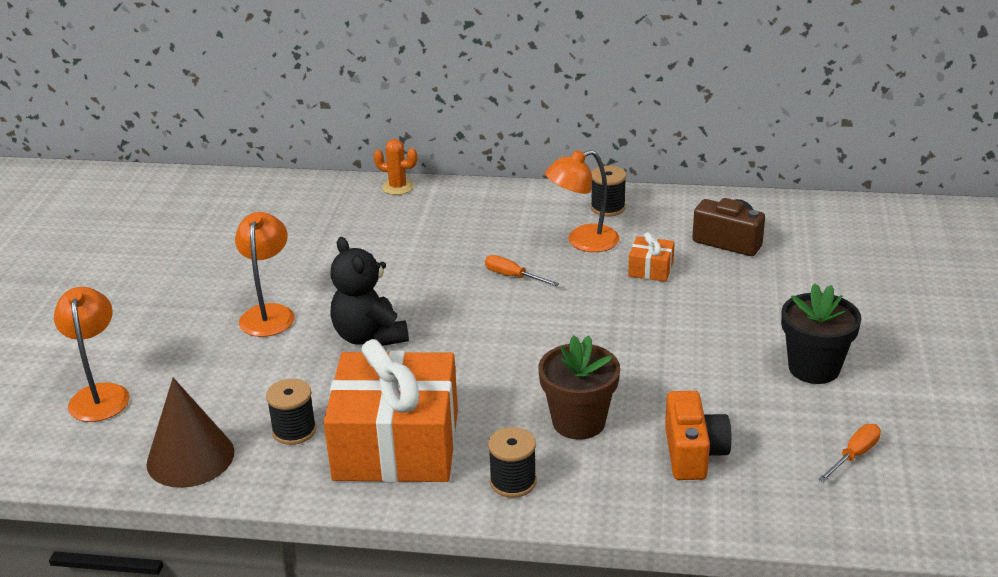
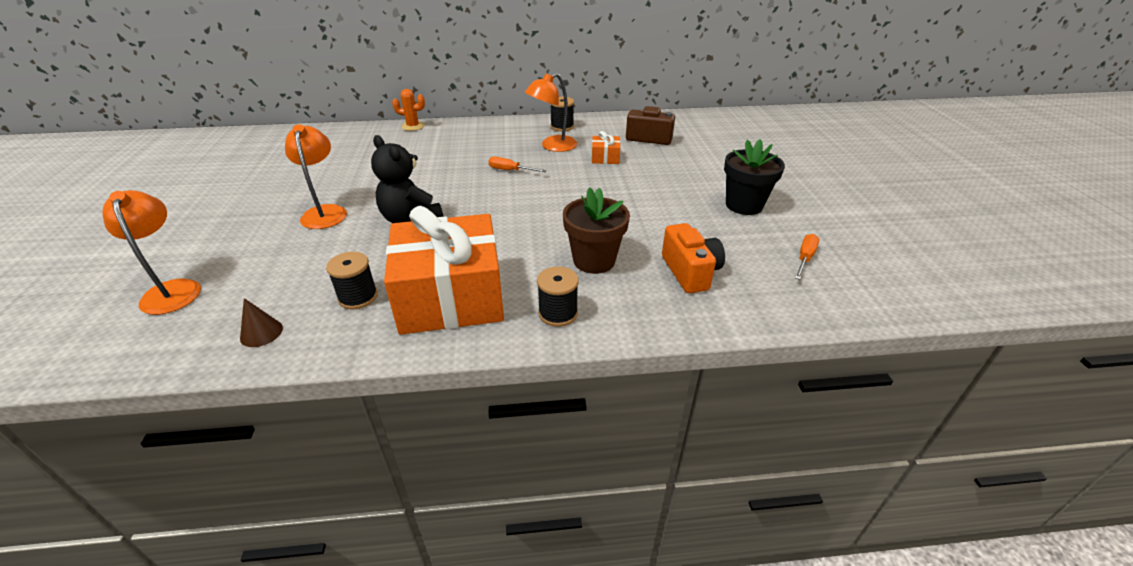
camera: 15 degrees left, 5 degrees up
brown cone [146,378,234,488] -> brown cone [240,298,283,347], size x0.50

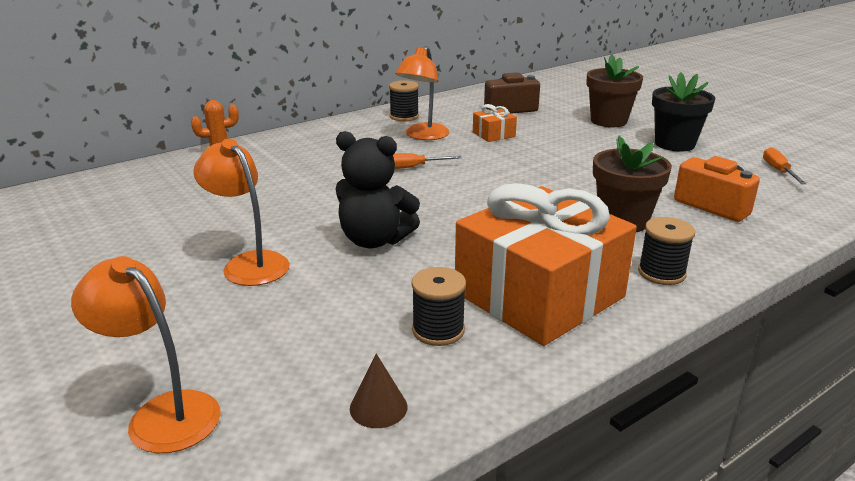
camera: 30 degrees left, 10 degrees down
none -> brown flower pot [586,54,643,127]

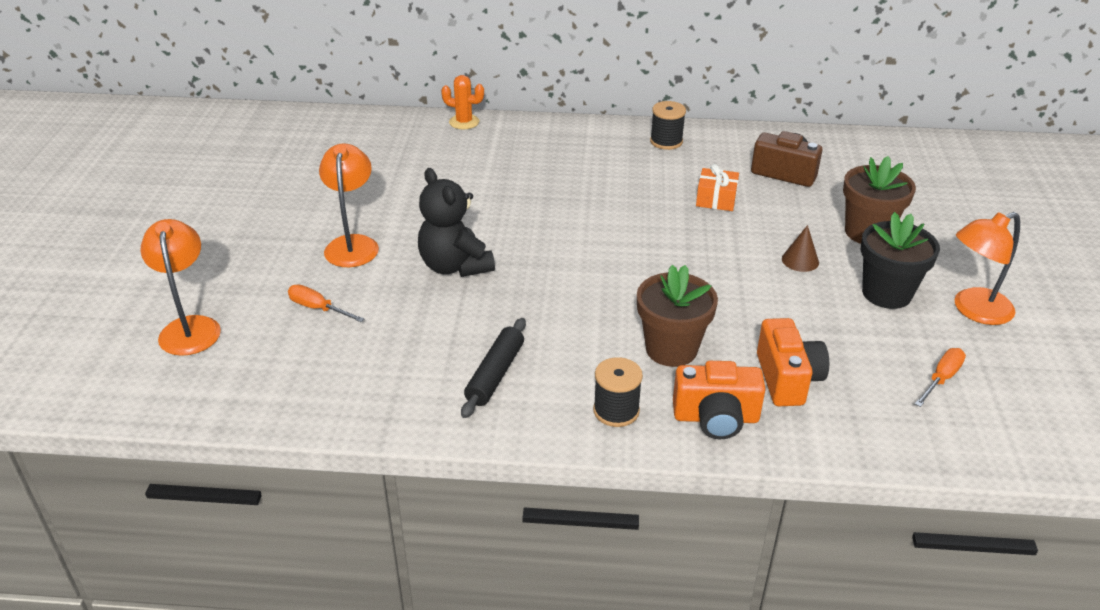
camera: 40 degrees right, 10 degrees up
brown cone [350,354,408,428] -> brown cone moved to [782,225,819,272]
orange screwdriver [393,153,462,169] -> orange screwdriver moved to [288,285,364,322]
orange lamp [395,46,449,140] -> orange lamp moved to [954,212,1020,325]
black spool [412,267,466,346] -> none
orange gift [455,183,637,346] -> black rolling pin [461,318,526,418]
none -> orange camera [673,361,766,439]

